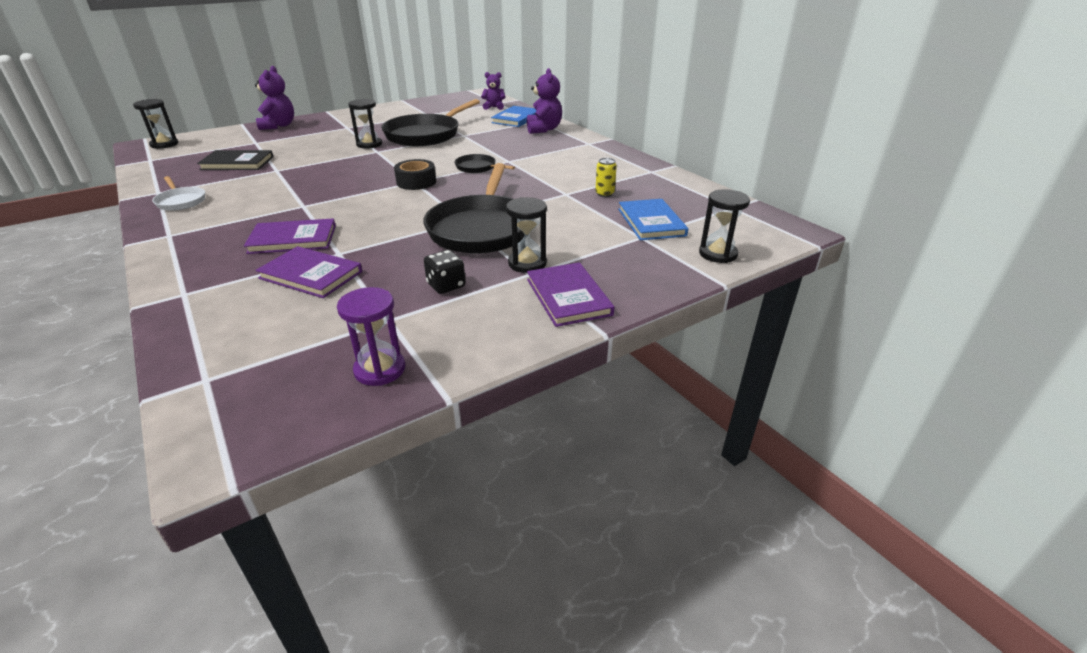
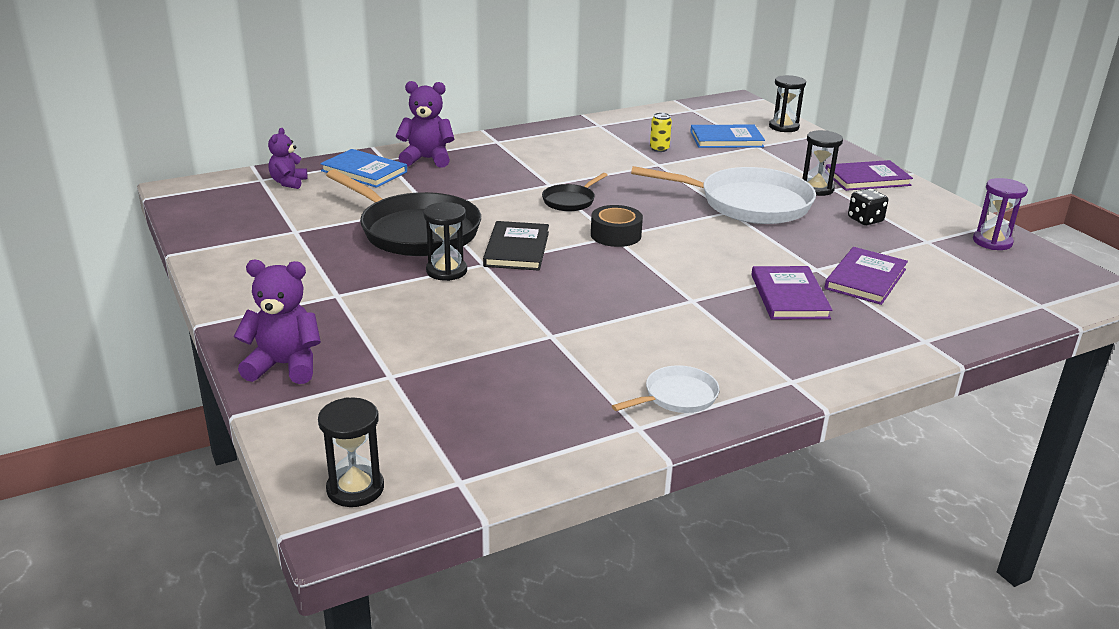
camera: 85 degrees left, 5 degrees down
black book [197,150,274,170] -> black book moved to [483,221,549,270]
black pan [423,163,520,253] -> white pan [631,166,816,224]

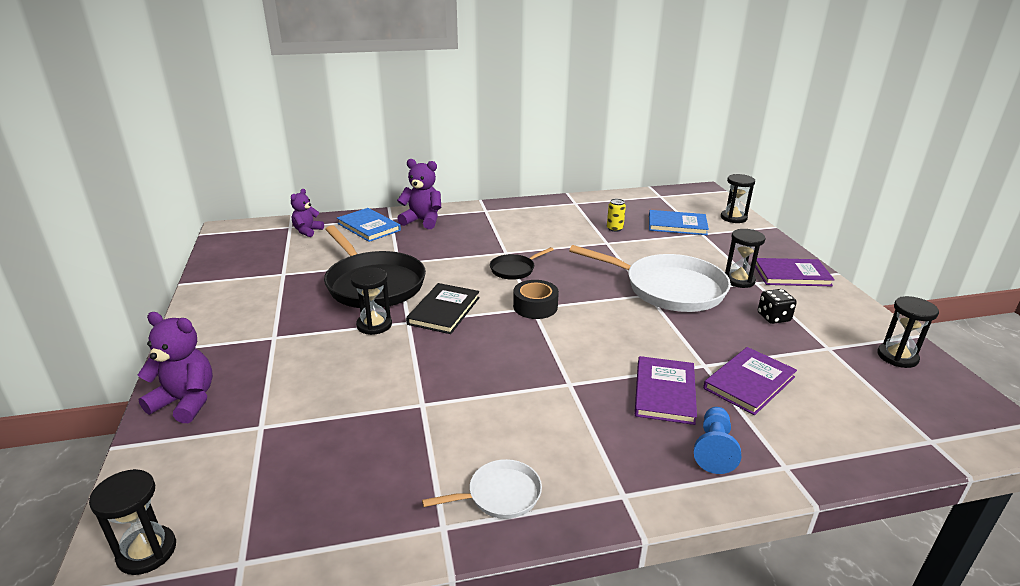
camera: 15 degrees right, 0 degrees up
purple hourglass [973,178,1028,250] -> black hourglass [877,296,939,368]
none -> blue pawn [694,407,741,474]

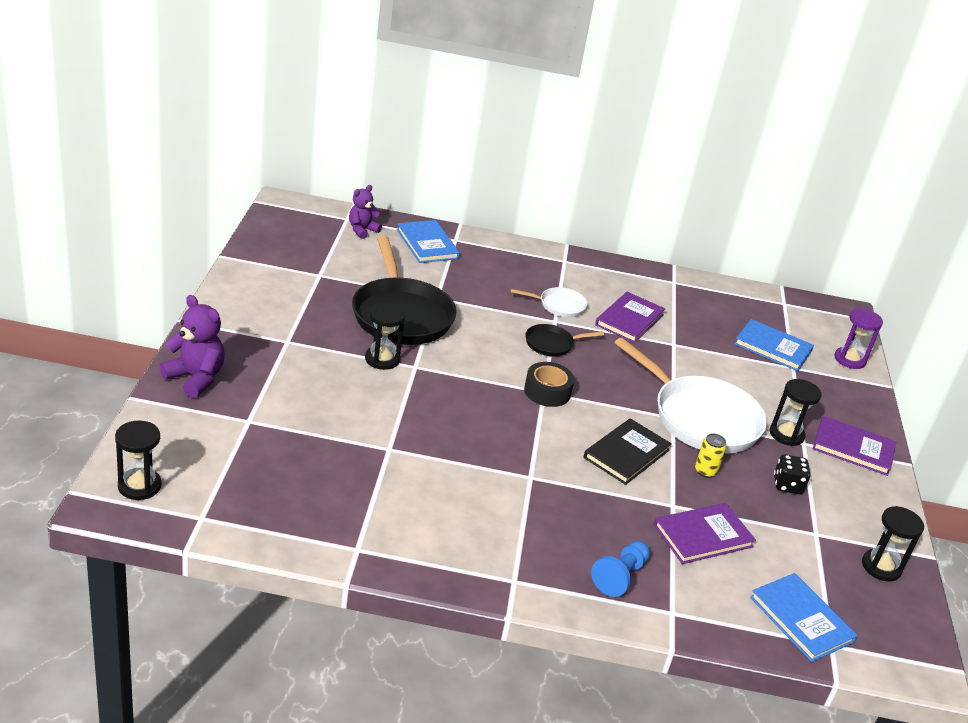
camera: 15 degrees right, 5 degrees up
purple teddy bear [397,159,441,229] -> none
black book [406,283,480,334] -> black book moved to [584,418,672,485]
white pan [422,459,542,519] -> white pan moved to [511,287,587,317]
yellow can [607,199,626,232] -> yellow can moved to [695,433,726,478]
purple book [635,356,697,425] -> purple book moved to [595,292,665,343]
black hourglass [721,174,755,223] -> purple hourglass [834,308,883,369]
none -> blue book [750,573,858,662]

